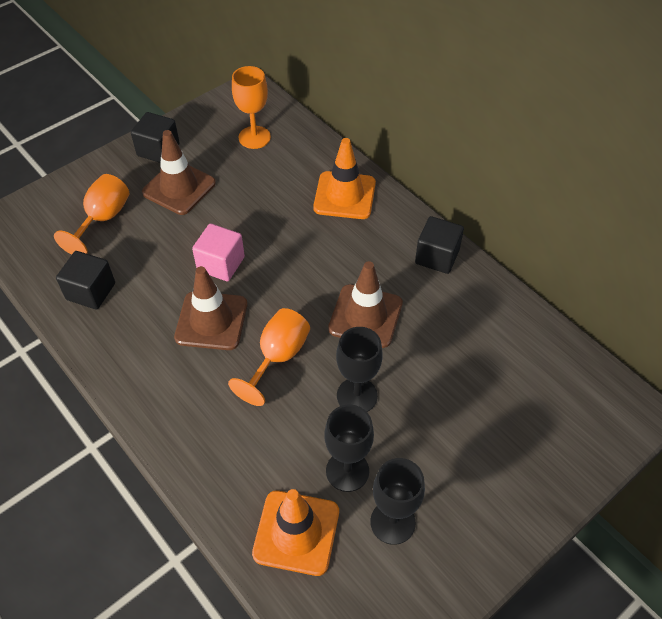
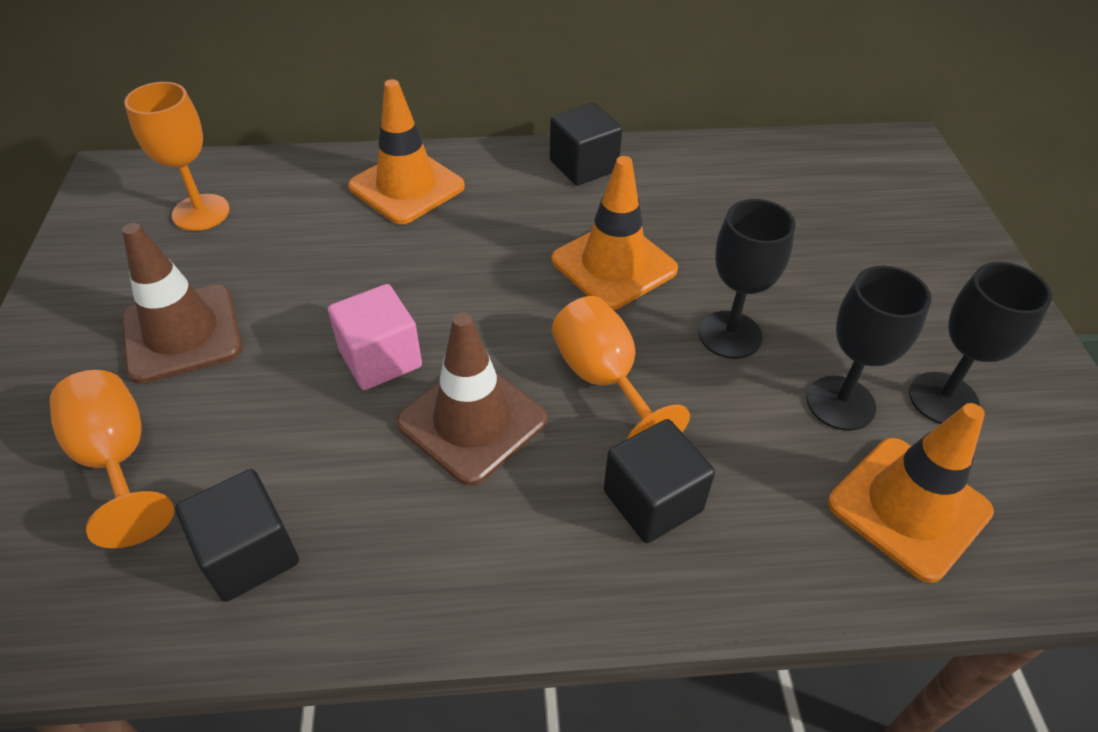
camera: 55 degrees left, 5 degrees down
black cube [131,112,180,163] -> black cube moved to [604,419,715,543]
brown traffic cone [328,261,403,348] -> orange traffic cone [552,156,678,310]

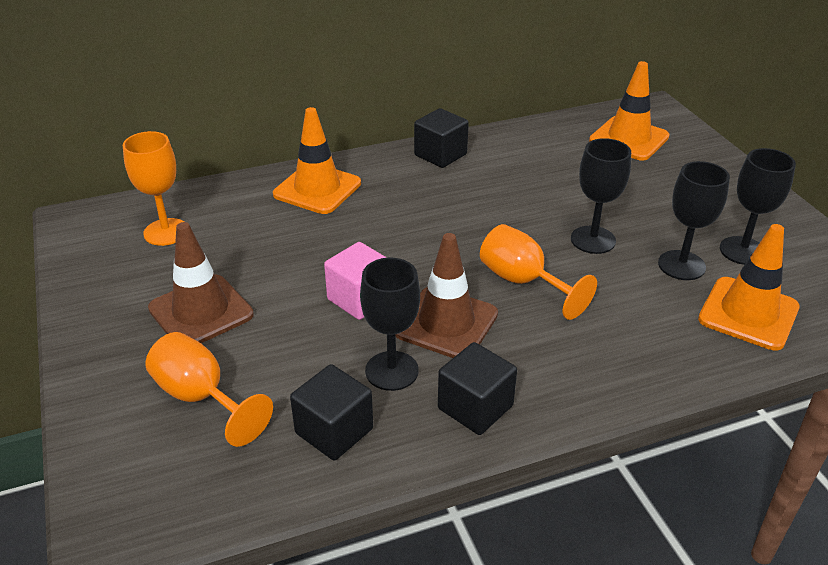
camera: 15 degrees left, 10 degrees down
orange traffic cone [552,156,678,310] -> orange traffic cone moved to [589,61,670,161]
black cube [604,419,715,543] -> black cube moved to [438,342,517,435]
none -> black goblet [360,258,420,391]

